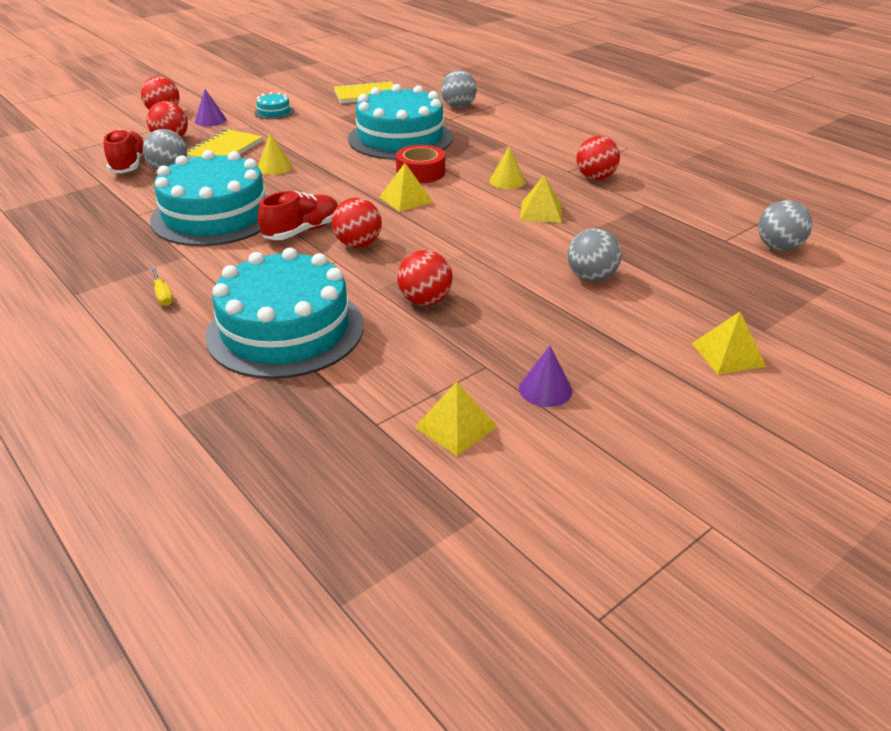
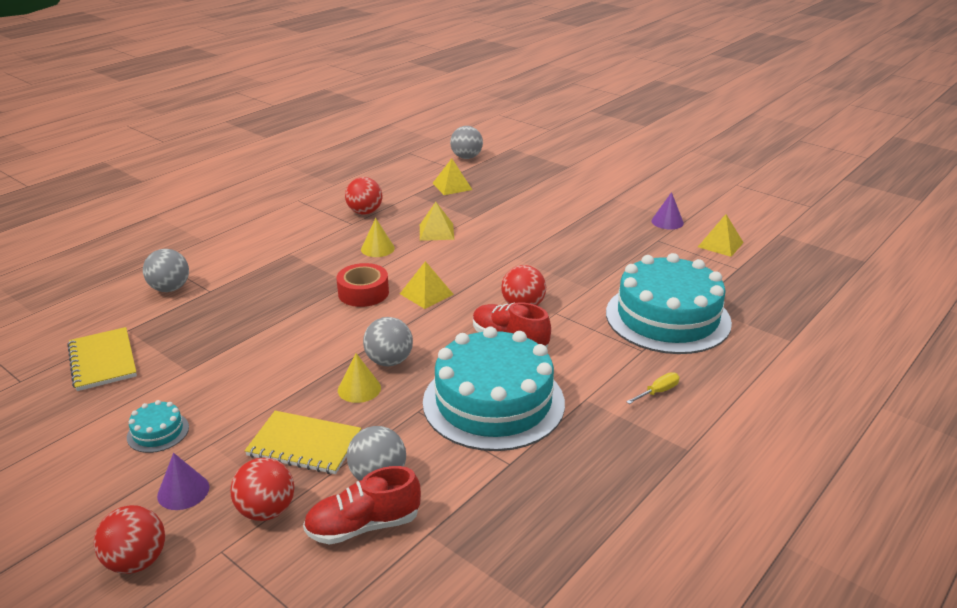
camera: 100 degrees left, 5 degrees down
turquoise cake [348,84,453,160] -> none
red ball [397,250,452,306] -> none
grey ball [568,228,622,282] -> grey ball moved to [363,317,413,366]
yellow pyramid [692,312,766,375] -> yellow pyramid moved to [433,158,472,195]

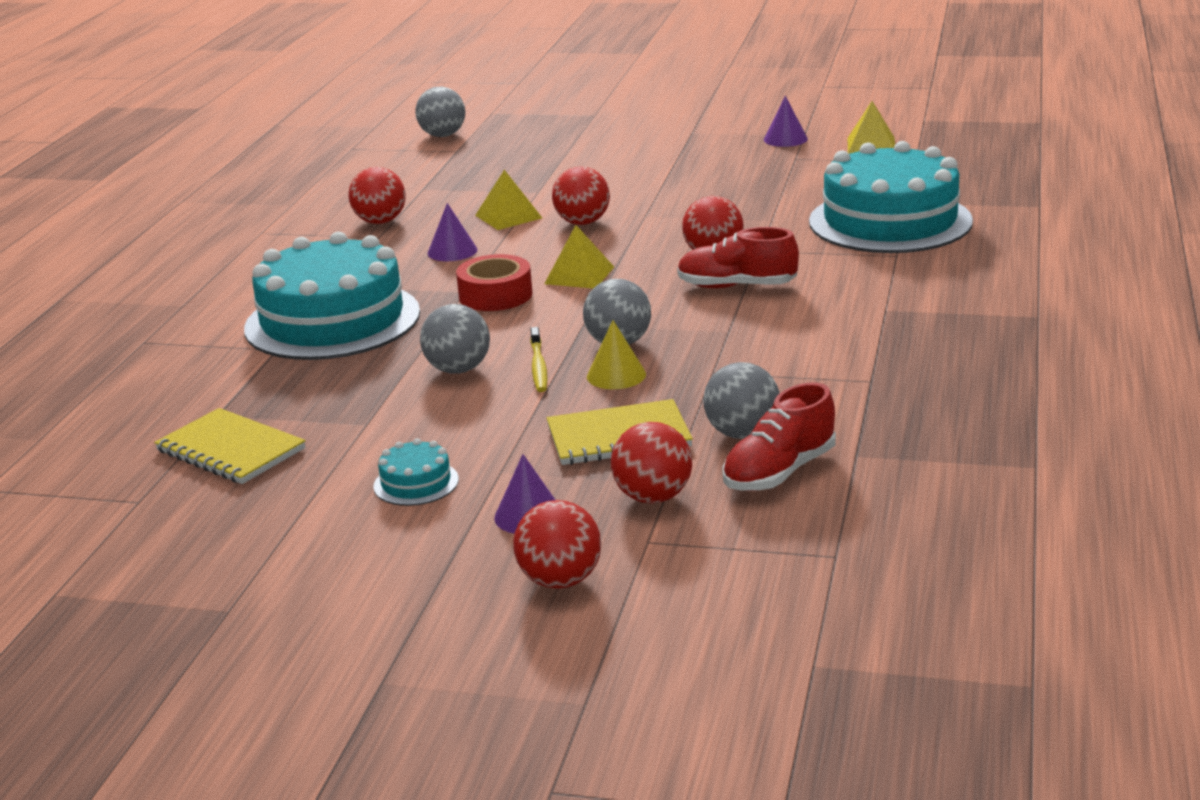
camera: 25 degrees left, 5 degrees down
grey ball [143,249,189,292] -> grey ball moved to [420,304,490,373]
yellow cone [361,218,395,257] -> purple cone [428,203,477,261]
turquoise cake [423,327,565,451] -> turquoise cake moved to [244,232,420,360]
yellow pyramid [433,158,472,195] -> none
yellow screwdriver [626,372,680,404] -> none
none -> yellow toothbrush [530,327,547,392]
none -> red ball [552,166,610,225]

